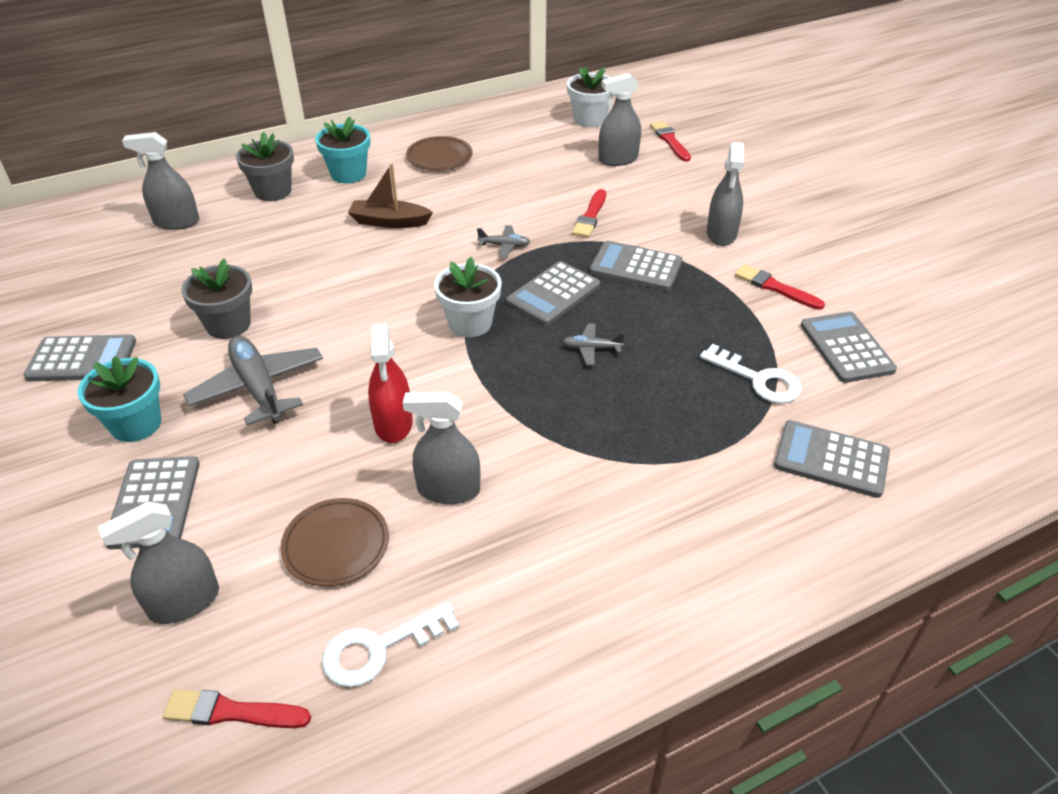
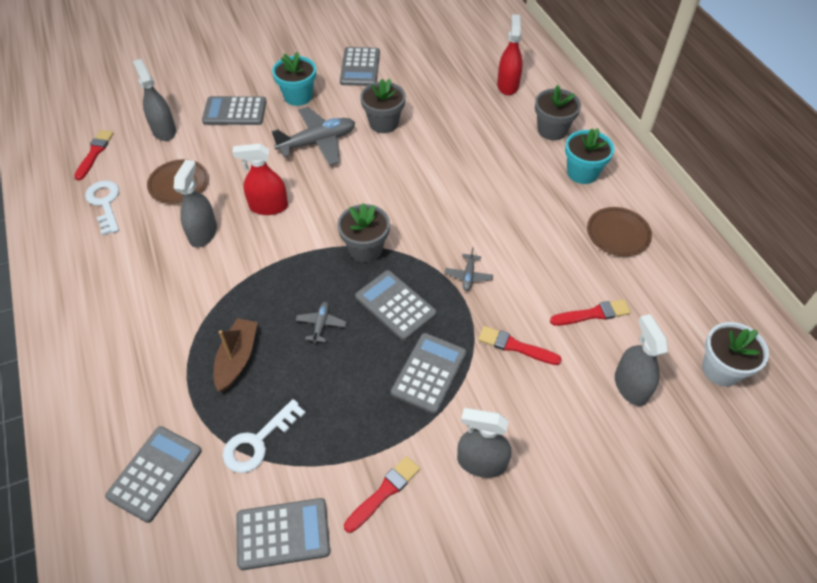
camera: 95 degrees right, 10 degrees up
grey spray bottle [122,132,199,230] -> red spray bottle [497,14,523,95]
brown boat [348,163,433,228] -> brown boat moved to [214,318,258,392]
white flower pot [434,257,502,337] -> grey flower pot [338,203,390,262]
red brush [650,121,691,162] -> red brush moved to [550,299,631,326]

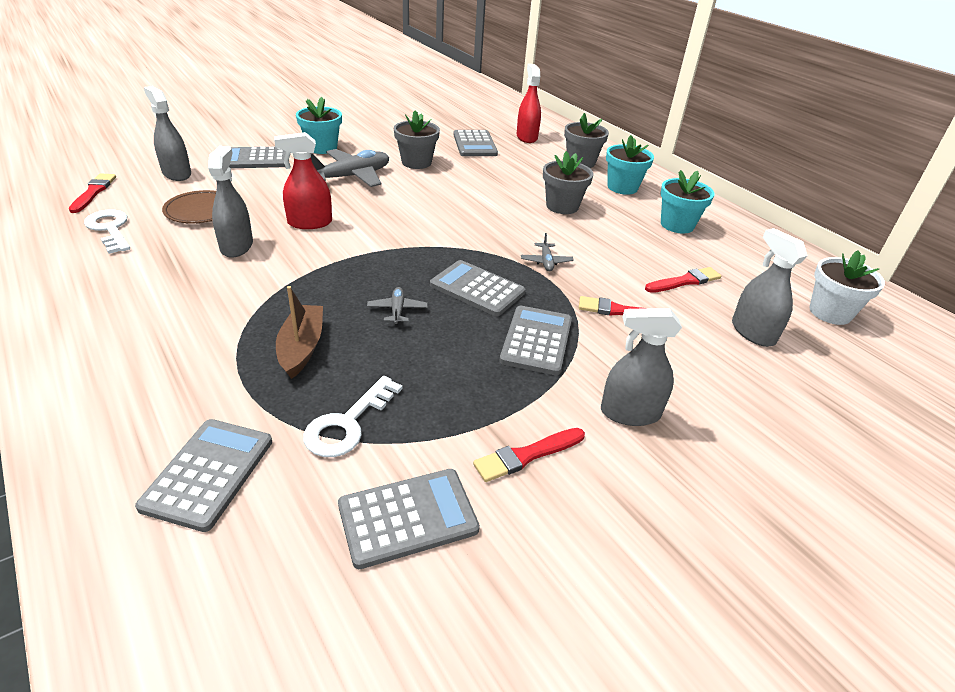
camera: 15 degrees left, 15 degrees down
grey flower pot [338,203,390,262] -> grey flower pot moved to [543,151,593,214]
grey calculator [340,47,380,86] -> grey calculator moved to [453,130,498,156]
red brush [344,456,420,533] -> red brush turned 150 degrees counterclockwise [473,428,585,482]
brown plate [587,207,652,256] -> turquoise flower pot [660,170,714,233]

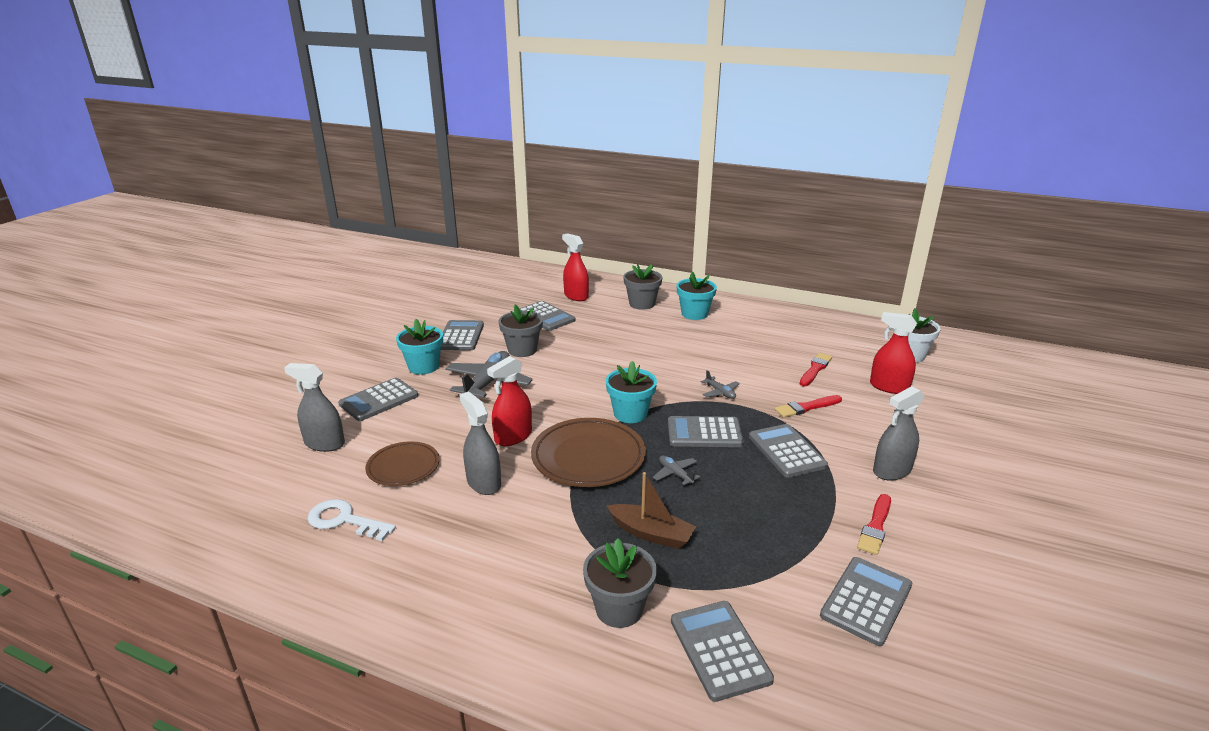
camera: 30 degrees left, 10 degrees down
red brush [69,173,116,213] -> none
brown boat [276,286,323,379] -> brown boat turned 150 degrees clockwise [607,472,696,549]
white key [303,376,403,457] -> none
grey flower pot [543,151,593,214] -> grey flower pot moved to [583,538,657,628]
turquoise flower pot [660,170,714,233] -> turquoise flower pot moved to [606,361,657,423]
grey spray bottle [732,228,808,347] -> red spray bottle [870,312,917,394]
none -> grey calculator [441,320,484,350]
none -> brown plate [531,418,646,487]

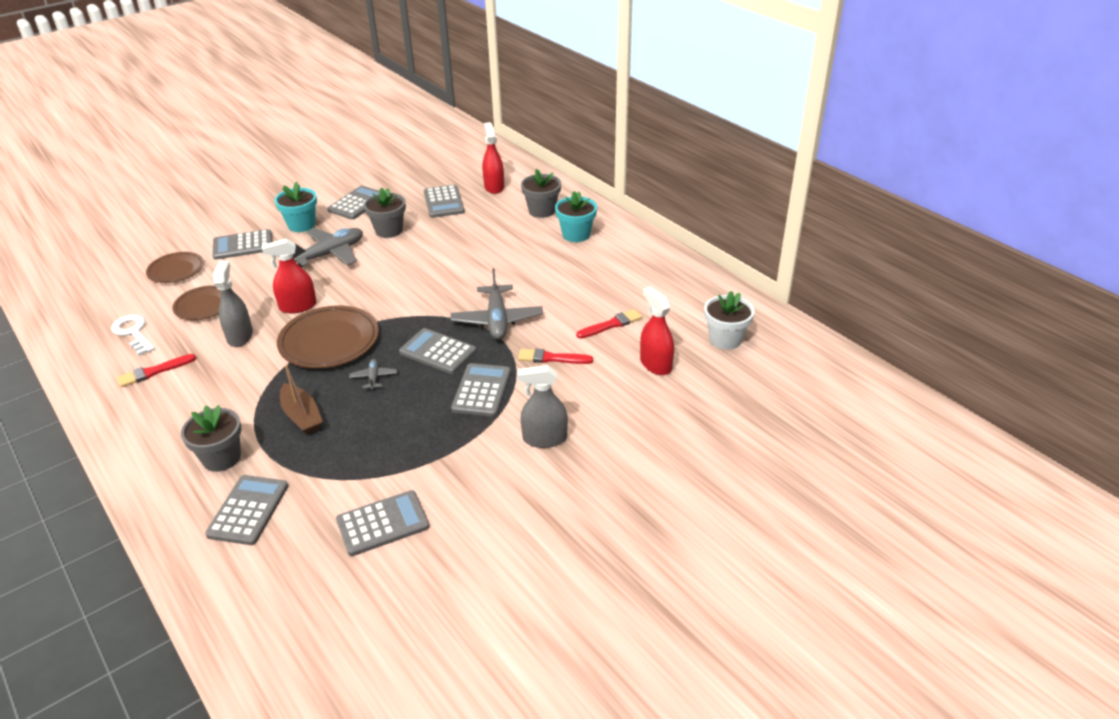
camera: 30 degrees right, 10 degrees up
grey spray bottle [284,363,345,452] -> brown plate [146,252,204,283]
turquoise flower pot [606,361,657,423] -> none
grey plane [701,370,740,399] -> grey plane [451,269,543,340], size x2.10
red brush [857,494,891,555] -> red brush moved to [117,354,196,387]

